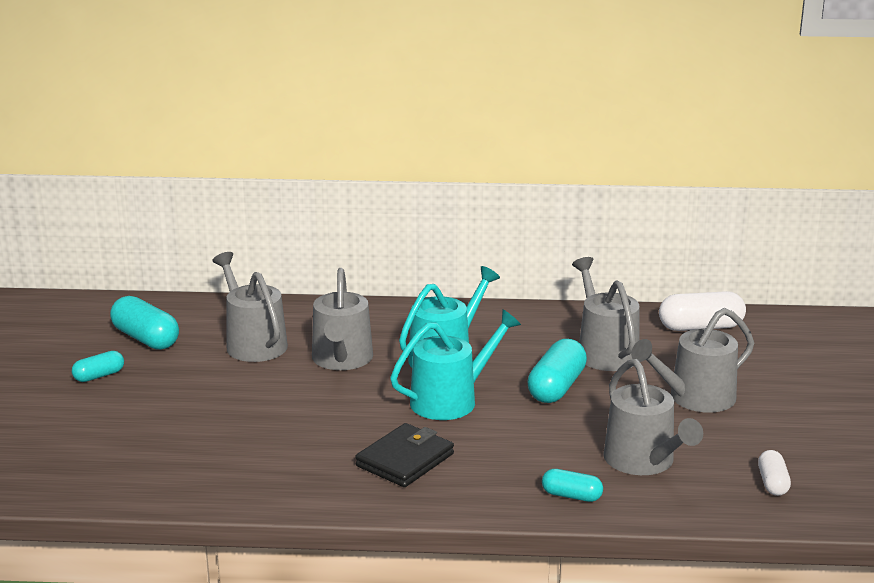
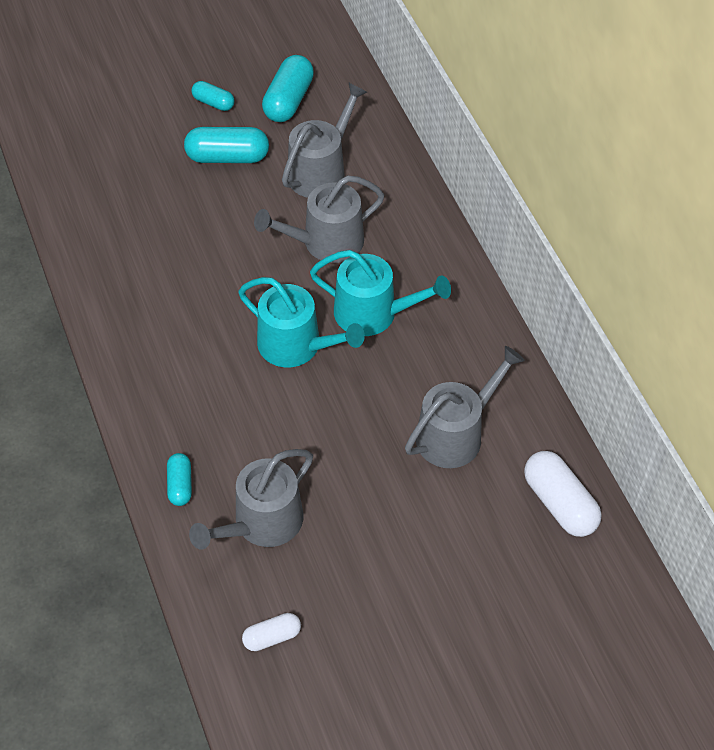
camera: 65 degrees right, 30 degrees up
black wallet [355,423,454,487] -> none
turquoise capsule [527,339,587,403] -> turquoise capsule moved to [184,127,269,163]
grey watering can [631,308,754,413] -> none

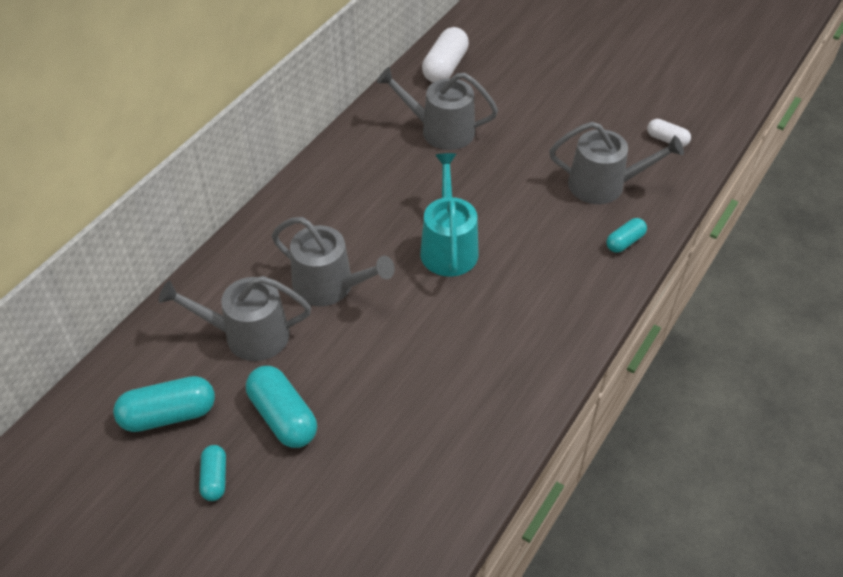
camera: 125 degrees left, 5 degrees down
turquoise watering can [310,250,451,336] -> none

